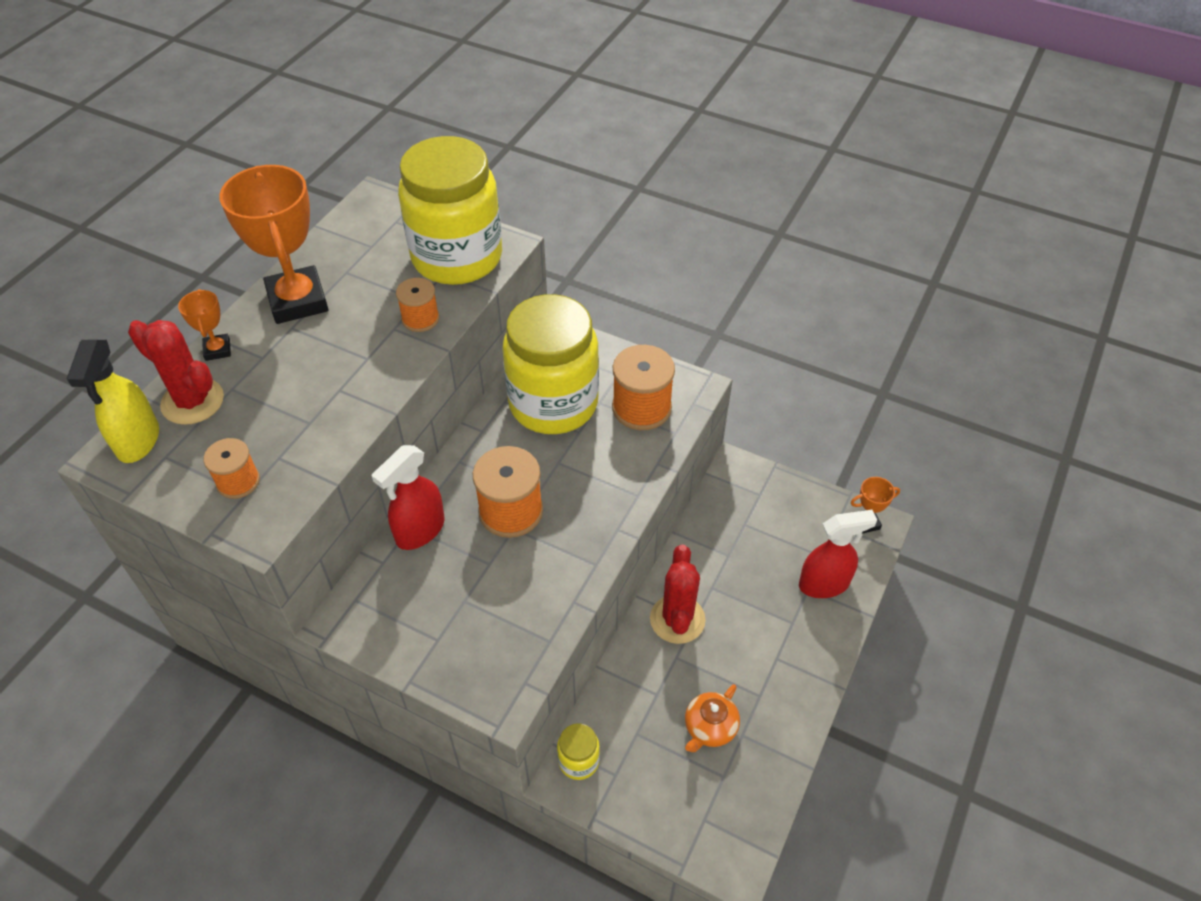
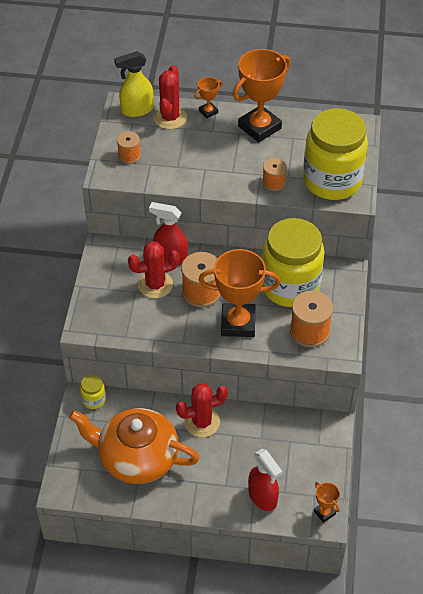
camera: 70 degrees right, 0 degrees up
orange teapot [685,684,740,752] -> orange teapot [69,408,199,484], size x2.36
none -> red cactus [128,242,180,298]
none -> orange trophy [199,249,280,337]

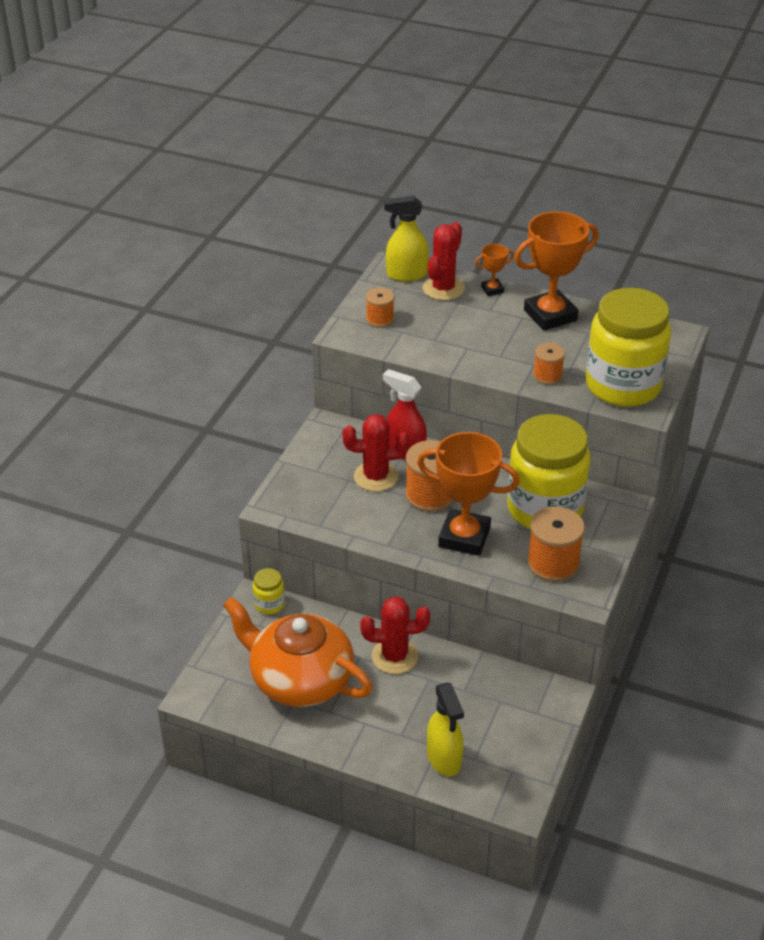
camera: 15 degrees right, 10 degrees down
red spray bottle [248,449,283,511] -> yellow spray bottle [427,682,464,776]
orange trophy [314,482,340,523] -> none

